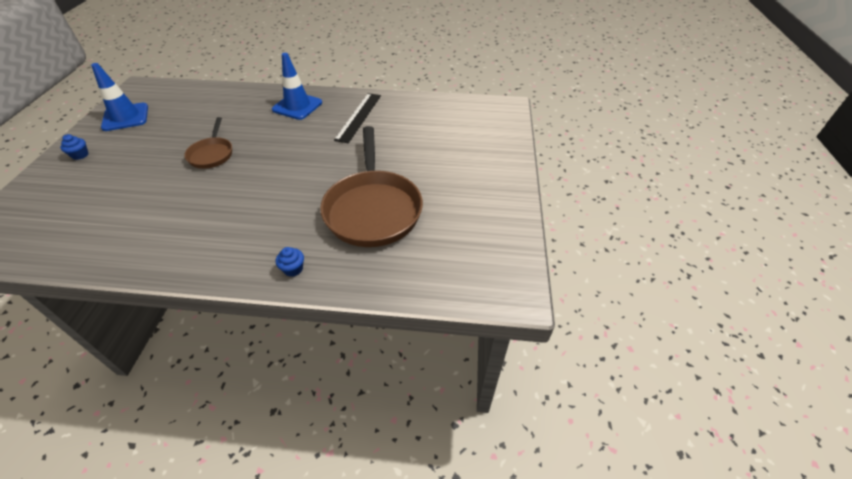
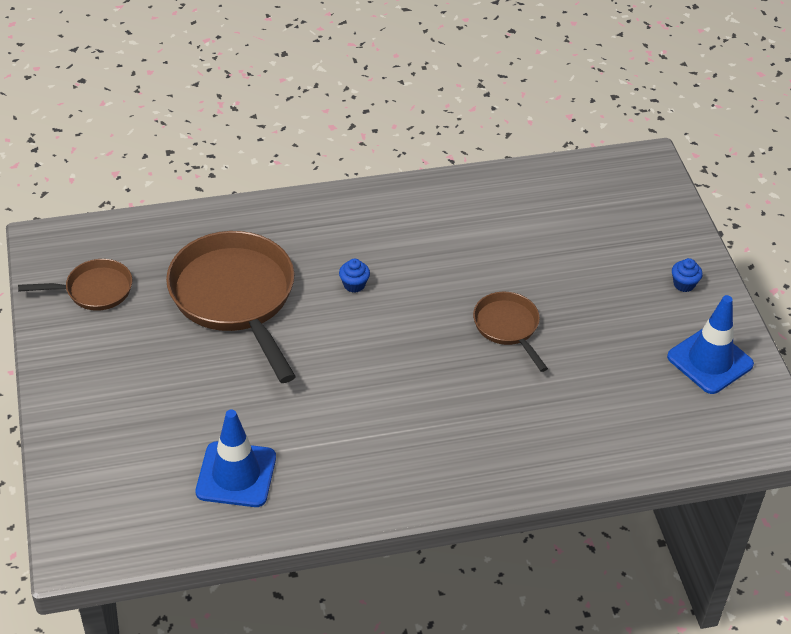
camera: 160 degrees right, 0 degrees up
blue traffic cone [272,53,322,120] -> blue traffic cone moved to [196,409,276,507]
blue cupcake [276,247,304,277] -> blue cupcake moved to [339,259,370,293]
black ruler [334,93,381,143] -> none
none -> brown pan [18,259,132,311]

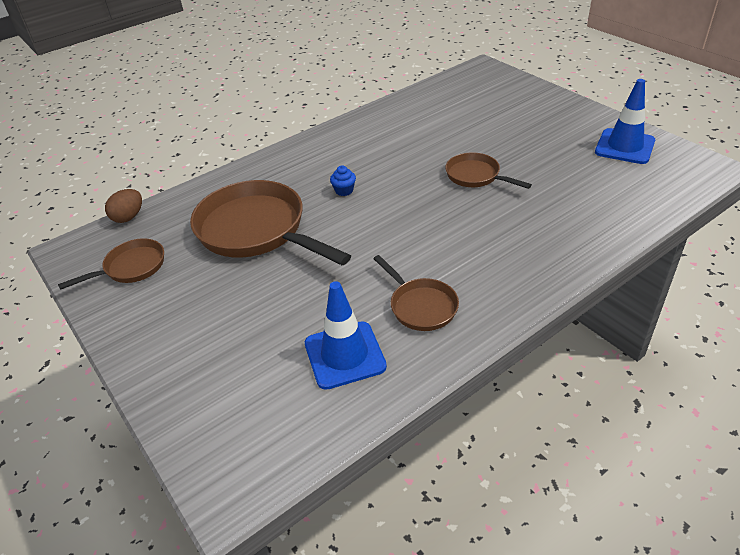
camera: 20 degrees left, 5 degrees down
blue cupcake [672,258,703,292] -> none
none -> brown egg [105,189,142,223]
none -> brown pan [373,255,459,331]

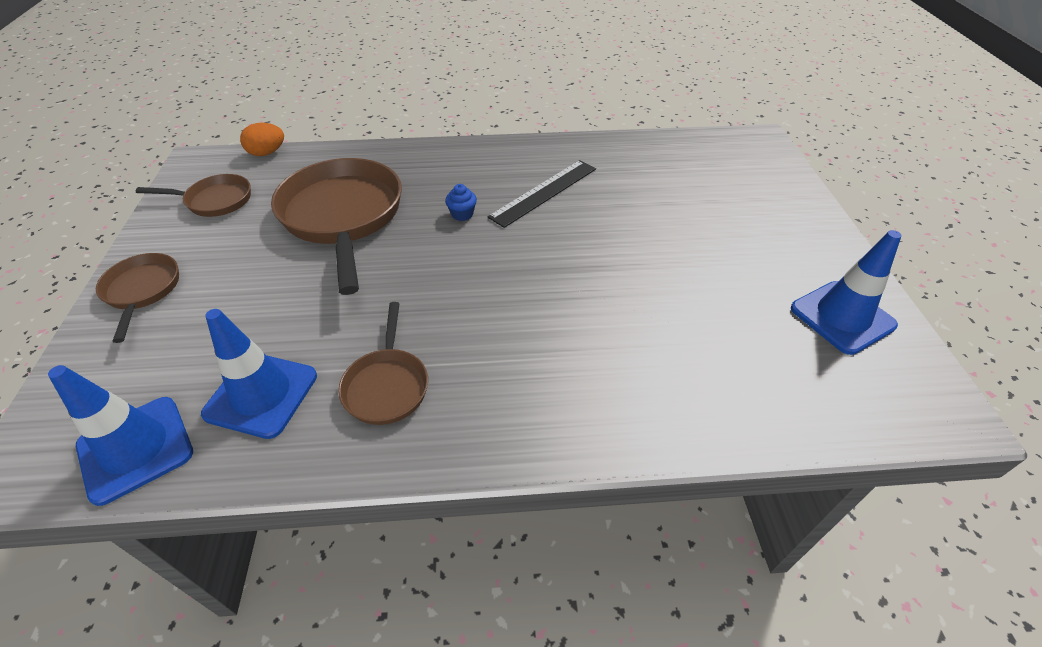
camera: 30 degrees right, 5 degrees up
brown egg [105,189,142,223] -> orange egg [240,123,284,156]
brown pan [445,152,532,189] -> brown pan moved to [96,253,179,343]
none -> blue traffic cone [48,365,193,506]
none -> black ruler [488,160,596,228]

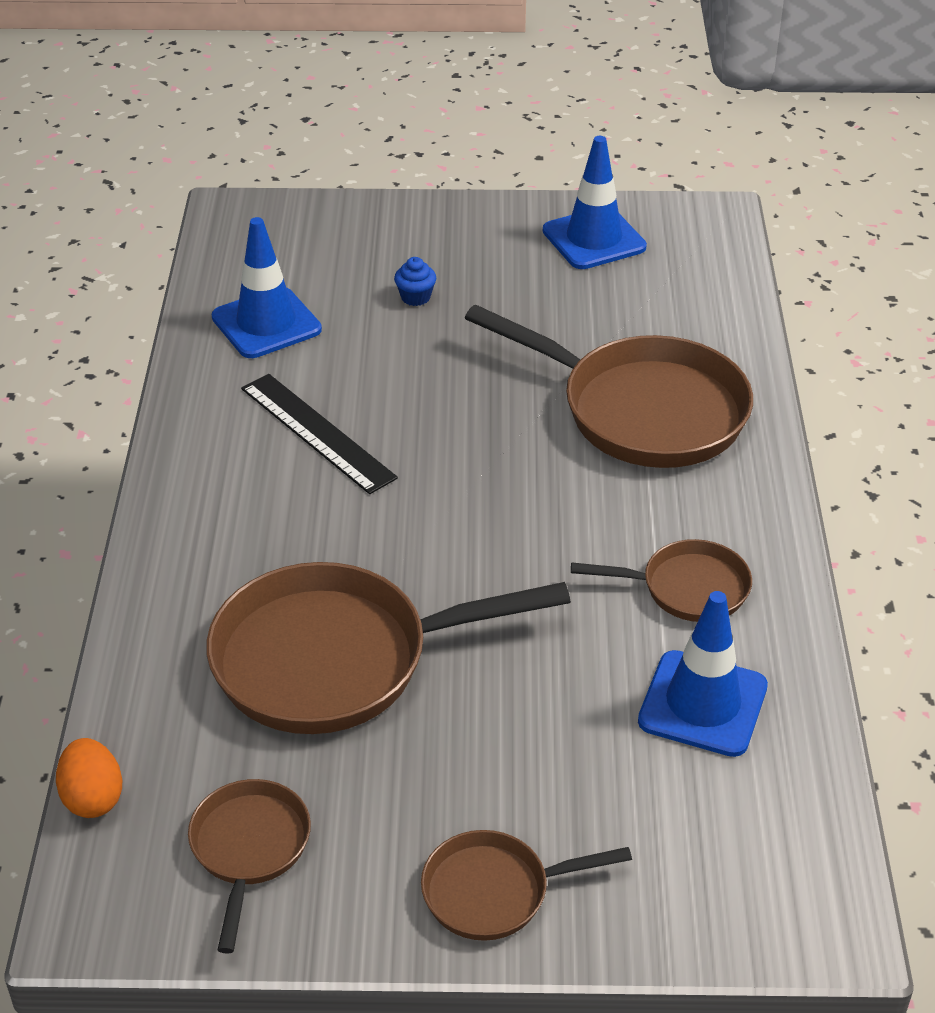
camera: 85 degrees left, 5 degrees down
blue traffic cone [48,365,193,506] -> blue traffic cone moved to [211,217,322,358]
blue cupcake [445,184,477,221] -> blue cupcake moved to [394,257,436,306]
none -> brown pan [465,305,753,468]

